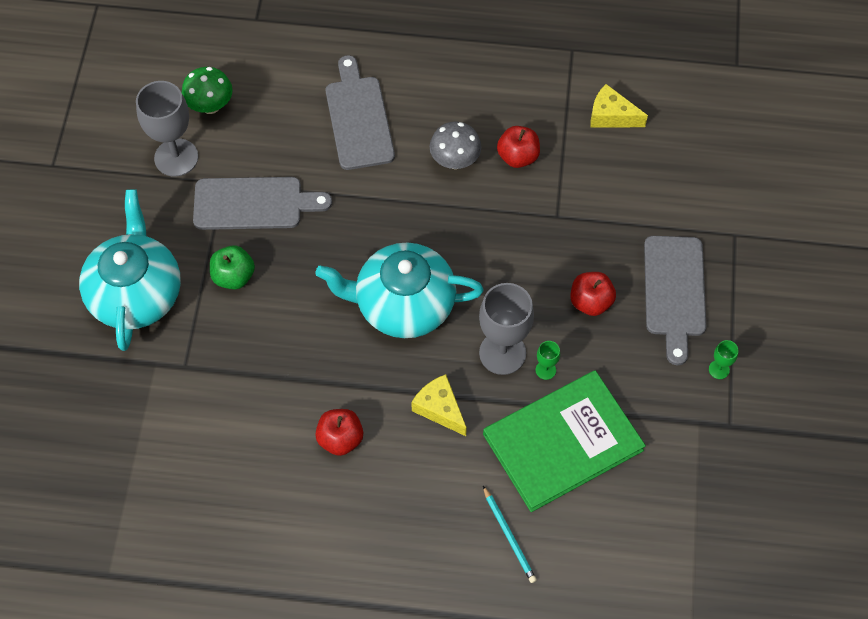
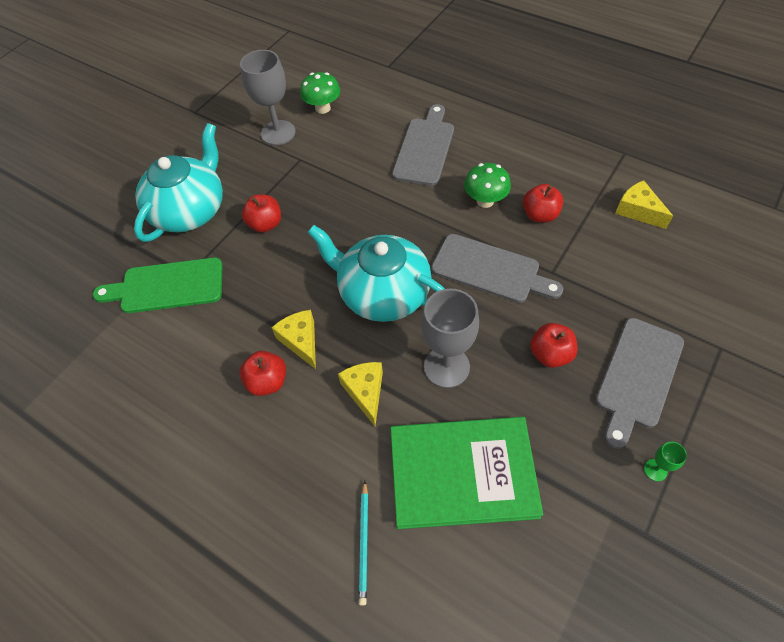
camera: 30 degrees right, 5 degrees down
grey cutting board [193,177,332,230] -> grey cutting board moved to [431,234,563,303]
green apple [210,245,255,289] -> red apple [242,194,281,233]
grey mushroom [430,121,481,169] -> green mushroom [464,163,511,208]
green goblet [535,341,560,380] -> none
none -> green cutting board [93,258,223,313]
none -> yellow cheese [271,310,316,369]

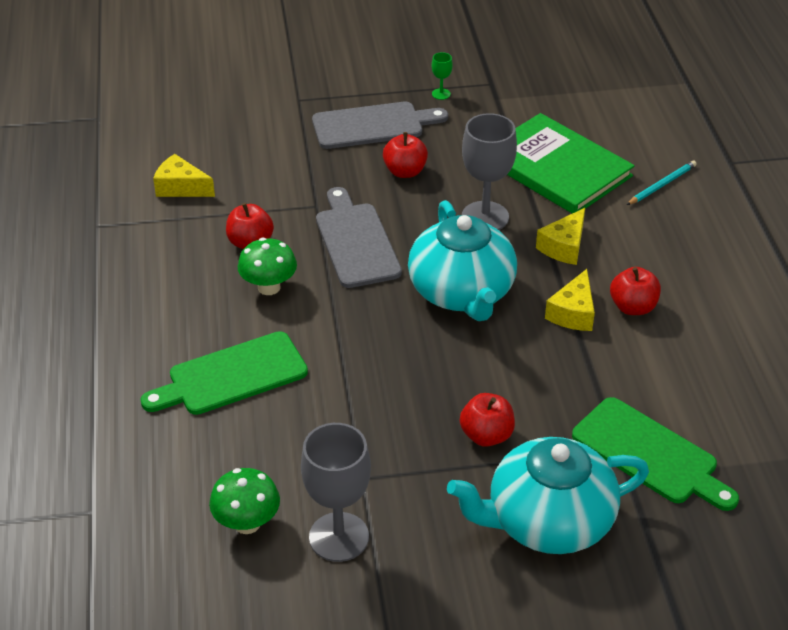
camera: 135 degrees left, 15 degrees down
grey cutting board [392,104,454,186] -> green cutting board [140,331,308,415]
yellow cheese [615,180,673,229] -> yellow cheese turned 105 degrees clockwise [153,154,215,197]

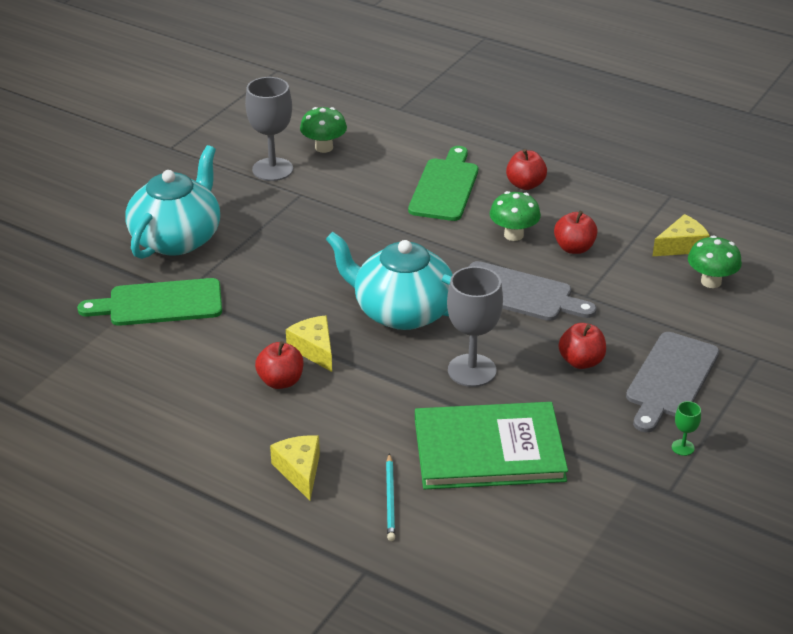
camera: 130 degrees right, 5 degrees down
red apple [460,393,515,447] -> red apple moved to [506,149,547,190]
yellow cheese [536,208,585,265] -> yellow cheese moved to [270,435,320,501]
none -> green mushroom [688,235,742,288]

